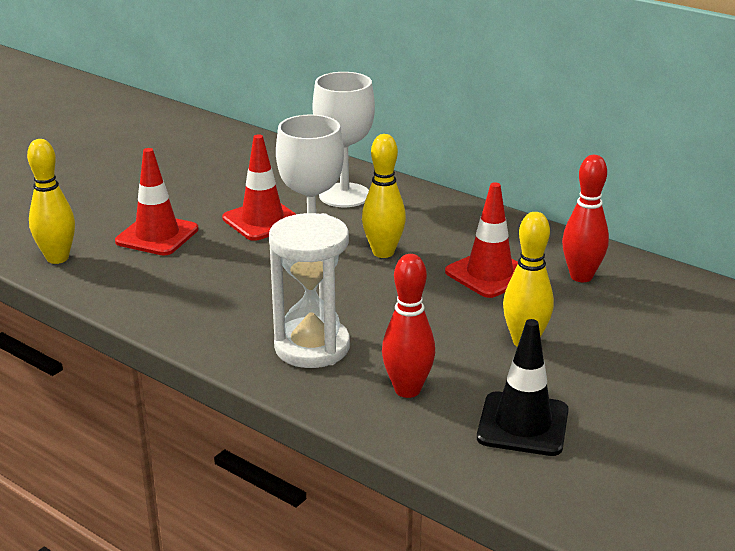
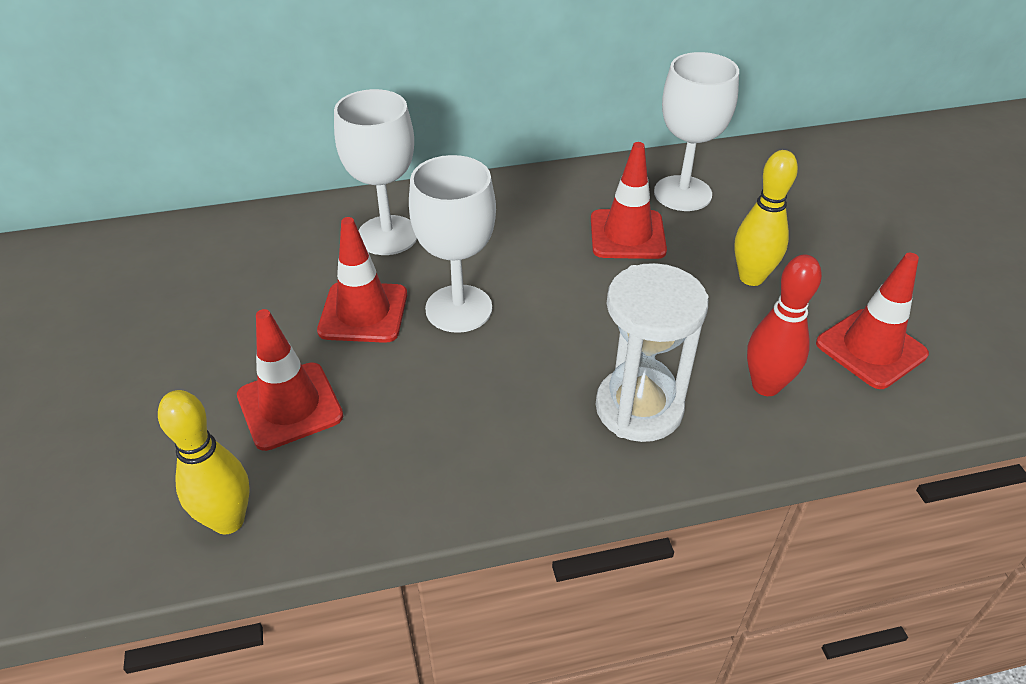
camera: 50 degrees left, 15 degrees up
yellow bowling pin [362,134,406,258] -> none
black traffic cone [477,319,569,456] -> red traffic cone [816,253,929,389]
red bowling pin [562,155,609,282] -> white goblet [654,52,739,211]

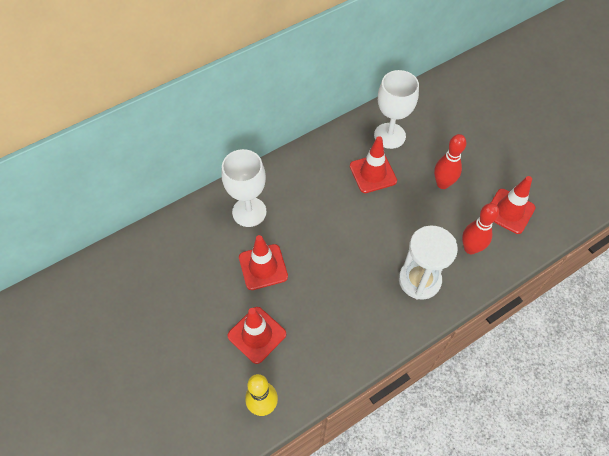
camera: 20 degrees left, 15 degrees up
white goblet [409,155,496,333] -> none
yellow bowling pin [734,150,798,286] -> red bowling pin [434,134,466,189]

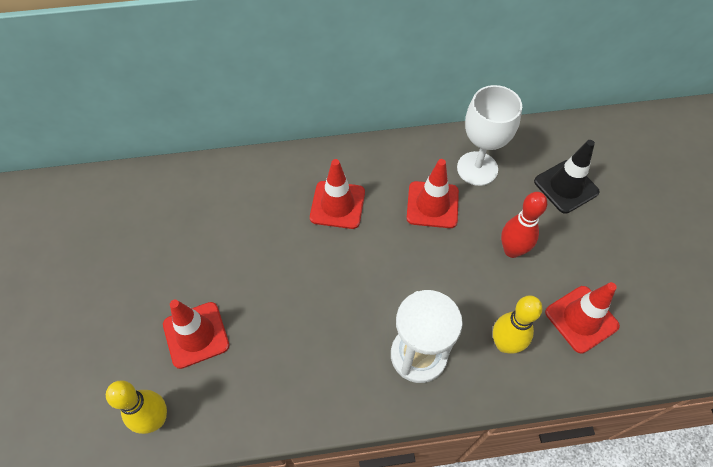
camera: 25 degrees right, 0 degrees up
white goblet [222,149,267,227] -> none
red traffic cone [239,235,288,290] -> red traffic cone moved to [310,159,365,229]
red bowling pin [462,203,499,254] -> yellow bowling pin [493,296,542,354]
none -> black traffic cone [534,140,600,214]

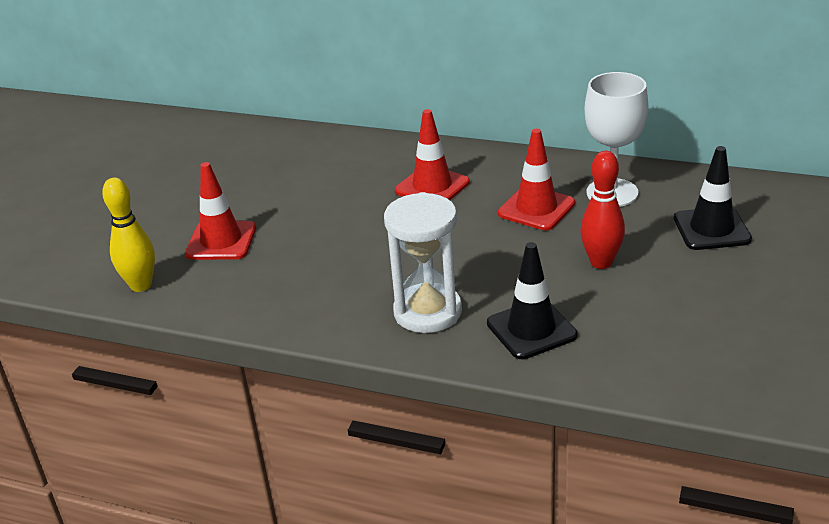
camera: 30 degrees right, 25 degrees down
yellow bowling pin [493,296,542,354] -> black traffic cone [487,242,577,359]
red traffic cone [545,282,620,353] -> none

